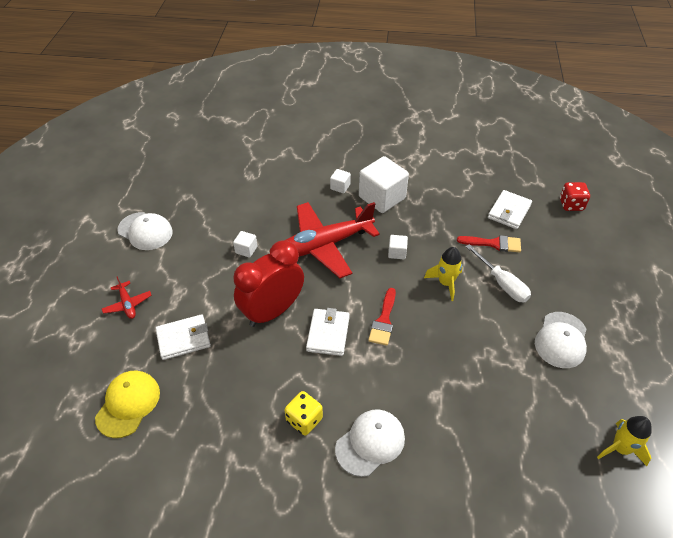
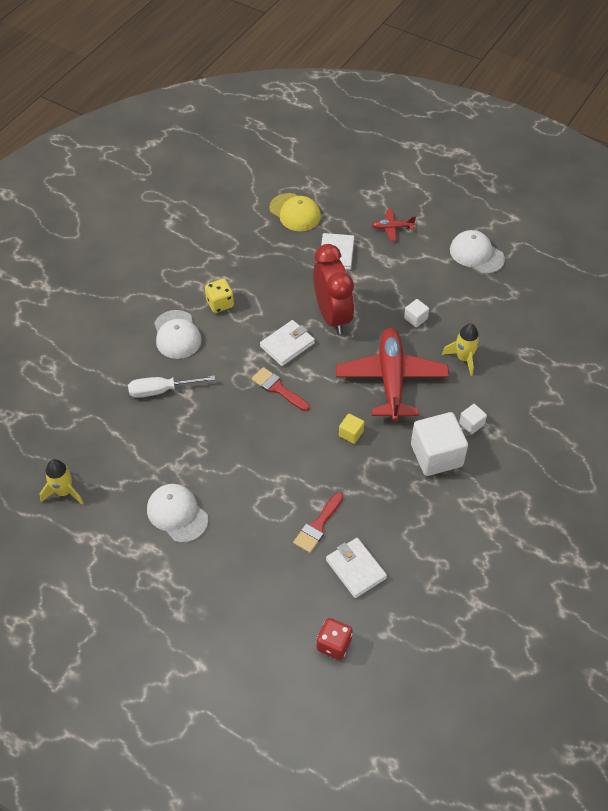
camera: 115 degrees right, 5 degrees up
white cap [117,212,173,250] -> white cap turned 75 degrees clockwise [450,230,505,274]
white wallet [306,308,350,356] -> white wallet turned 75 degrees counterclockwise [260,320,315,366]
white cube [388,235,408,259] -> yellow cube [339,414,364,444]
yellow rocket [424,247,463,301] -> yellow rocket moved to [442,324,480,376]
white screwdriver [466,244,531,303] -> white screwdriver moved to [128,375,215,398]

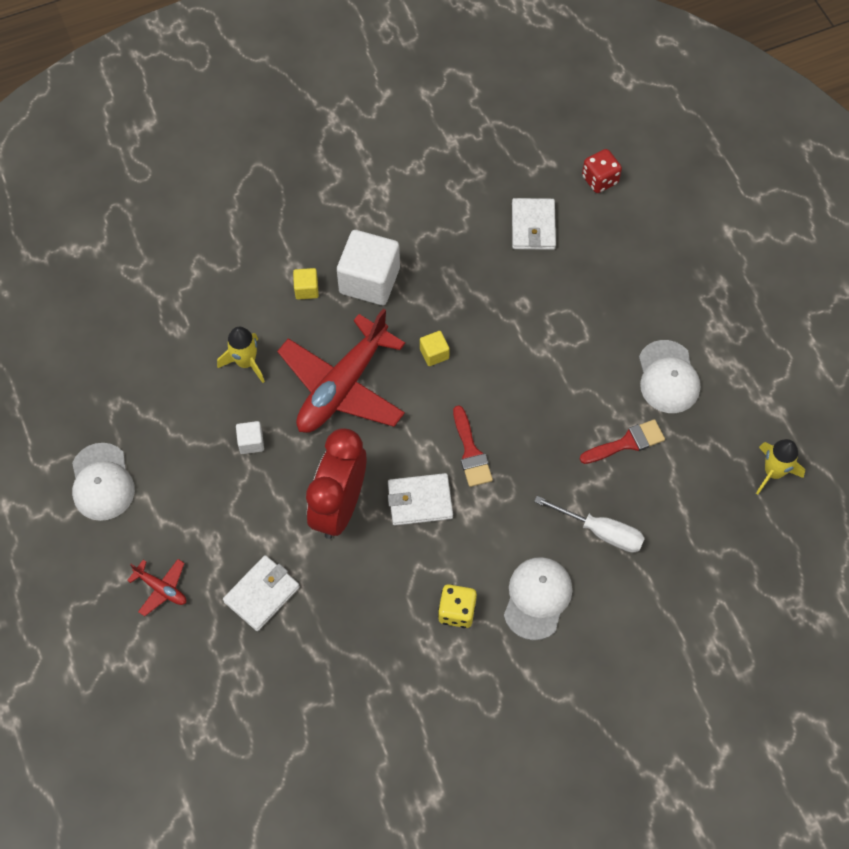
camera: 145 degrees left, 10 degrees up
yellow cap [269,193,321,231] -> none
red brush [293,492,343,553] -> red brush moved to [580,419,665,464]
white cube [459,404,487,434] -> yellow cube [293,268,319,300]

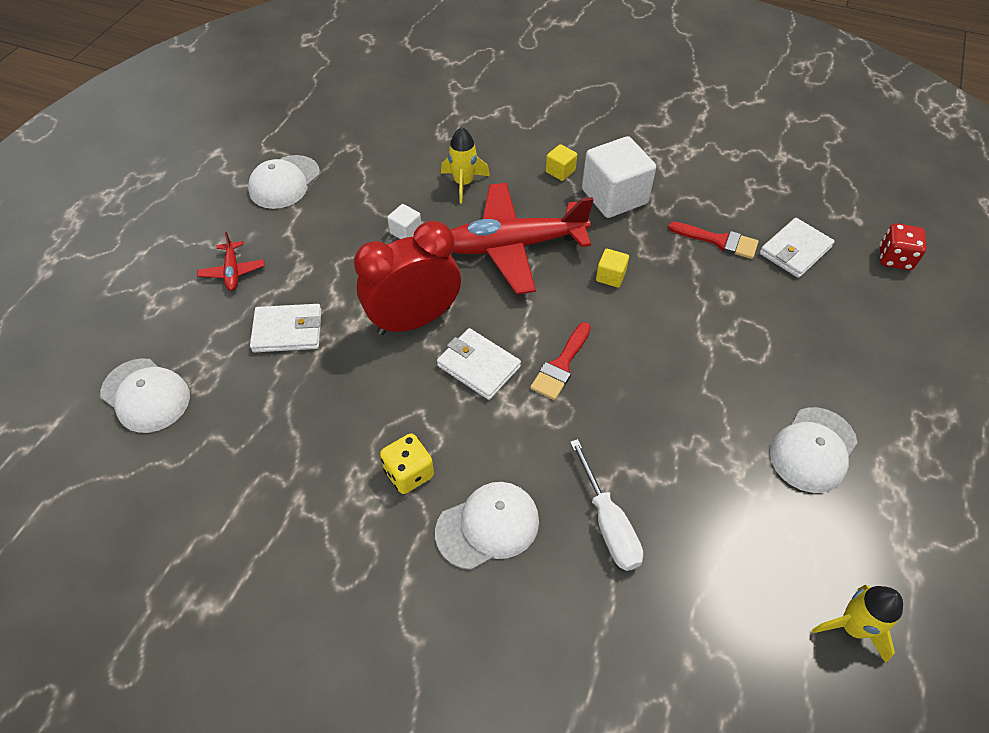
camera: 45 degrees right, 10 degrees down
red brush [580,419,665,464] -> red brush moved to [668,222,759,259]
none -> white cap [100,358,190,433]

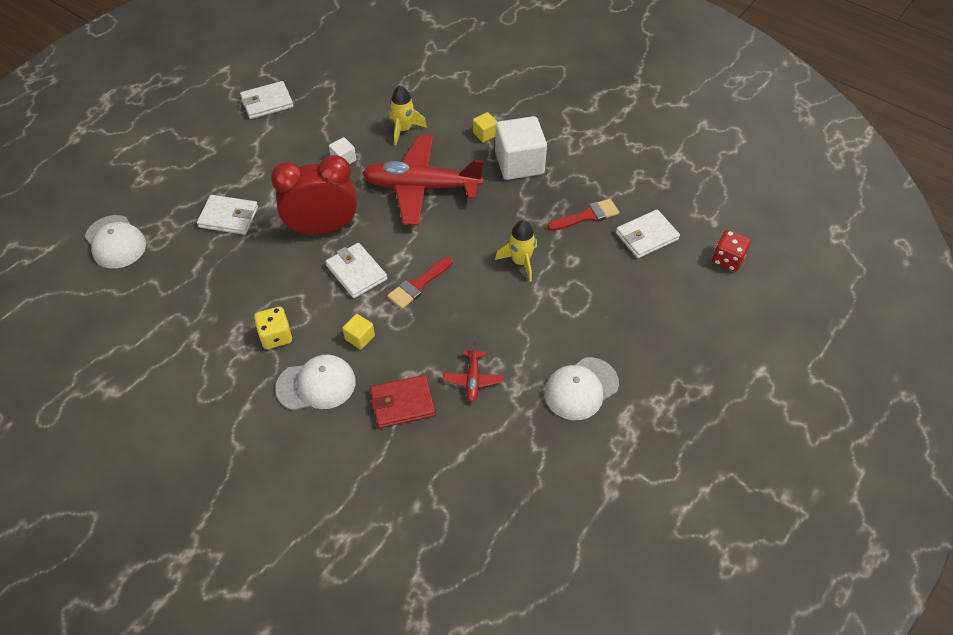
camera: 15 degrees right, 0 degrees up
red plane [197,232,265,291] -> red plane moved to [443,342,504,402]
white cap [248,155,320,209] -> white wallet [240,81,294,119]
white screwdriver [570,439,643,571] -> red wallet [370,375,436,428]
yellow cube [596,249,629,288] -> yellow cube moved to [342,314,375,350]
red brush [668,222,759,259] -> red brush turned 60 degrees counterclockwise [547,199,619,231]
yellow rocket [812,585,903,663] -> yellow rocket moved to [495,220,537,282]

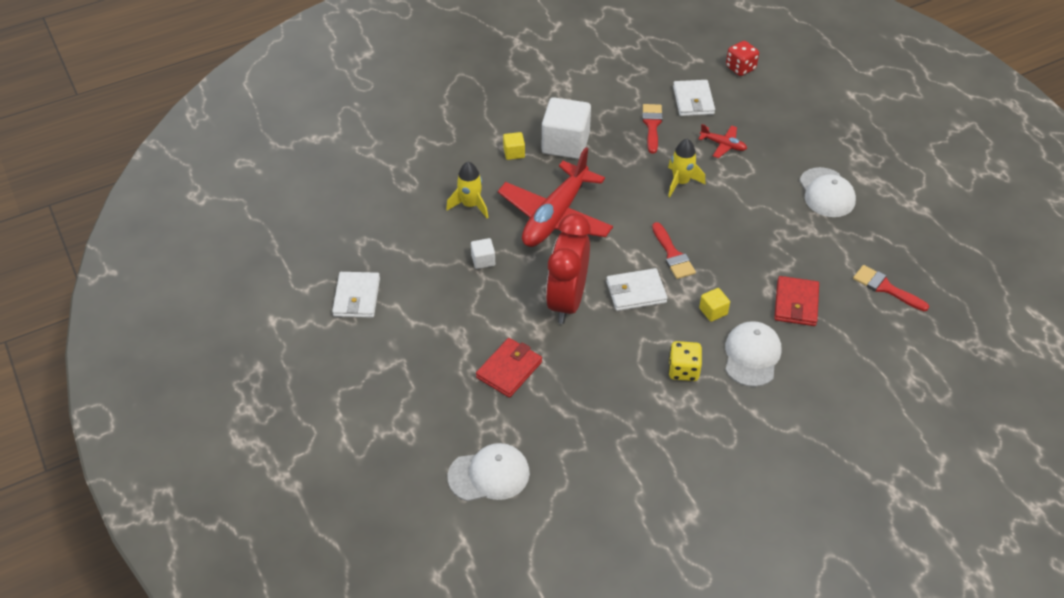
camera: 65 degrees left, 5 degrees down
white wallet [197,195,258,235] -> red wallet [476,338,542,398]
red plane [443,342,504,402] -> red plane moved to [698,124,747,158]
none -> red brush [853,265,929,311]

